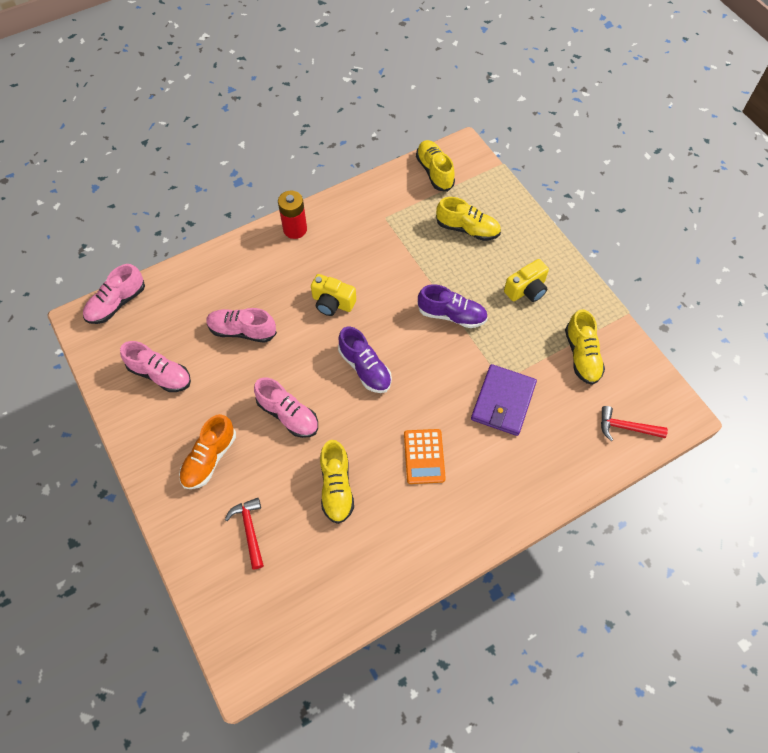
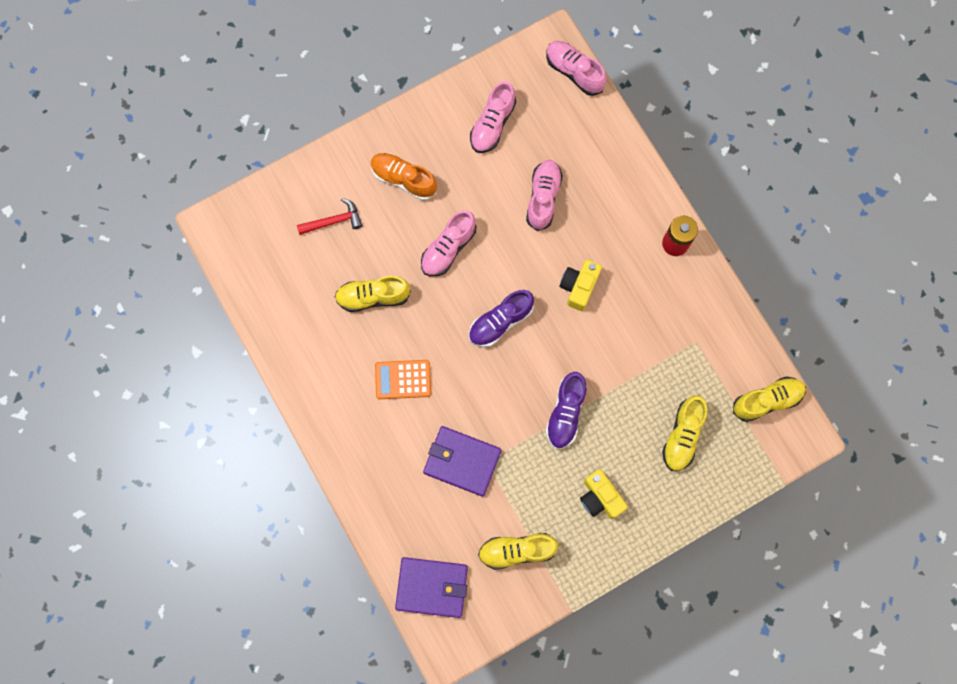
camera: 90 degrees right, 15 degrees up
red hammer [601,406,668,441] -> purple wallet [395,557,468,618]

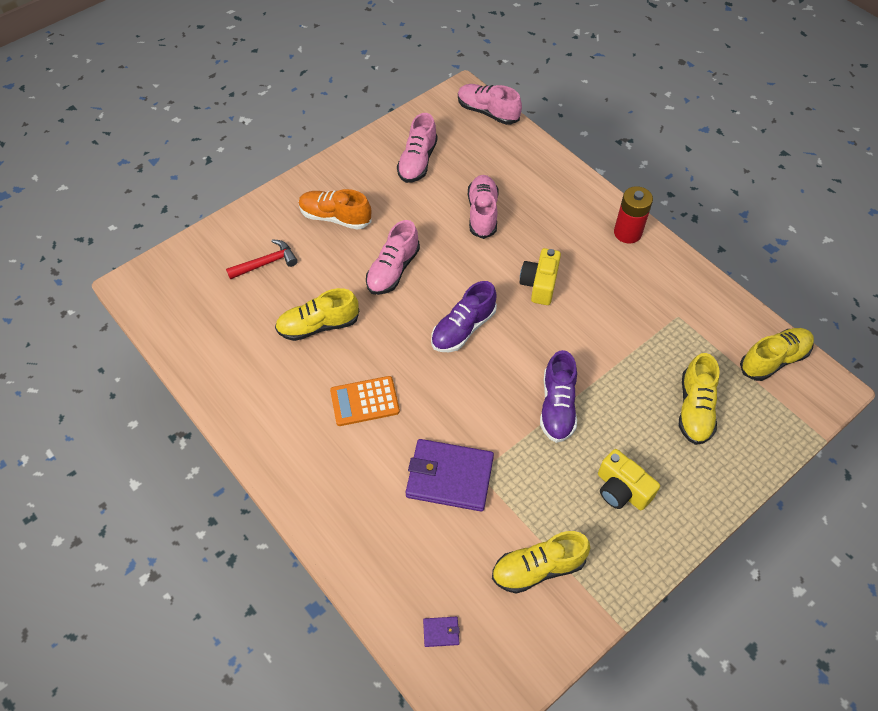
camera: 10 degrees left, 20 degrees down
purple wallet [395,557,468,618] -> purple wallet [423,617,460,647], size x0.40

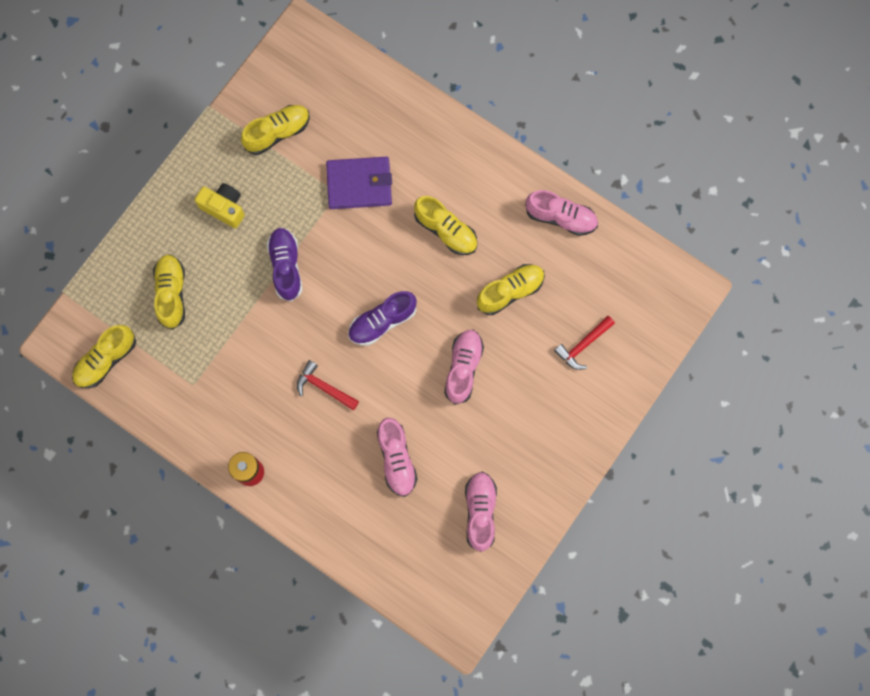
camera: 165 degrees right, 20 degrees up
orange shoe [299,189,372,230] -> none
orange calculator [330,376,400,426] -> yellow shoe [414,196,477,255]
purple wallet [423,617,460,647] -> none
purple shoe [431,281,497,352] -> purple shoe turned 150 degrees counterclockwise [348,291,417,346]
pink shoe [458,84,522,125] -> pink shoe moved to [525,190,598,236]
yellow camera [520,248,561,305] -> red hammer [297,360,359,410]

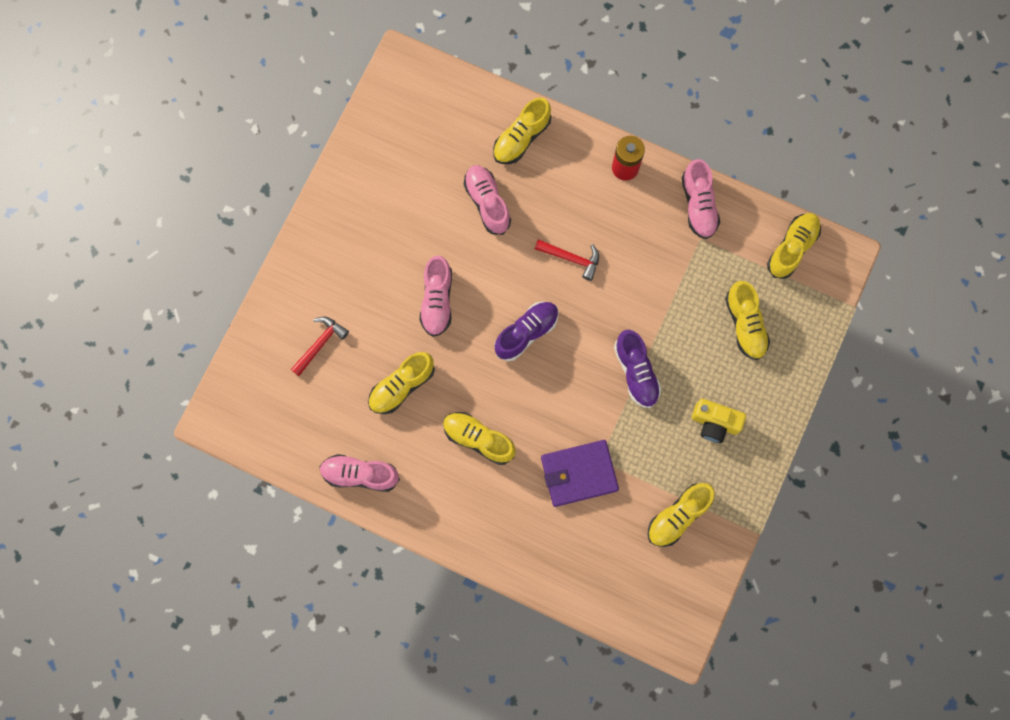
camera: 170 degrees right, 0 degrees up
pink shoe [465,472,497,552] -> pink shoe moved to [682,159,720,239]
none -> yellow shoe [493,98,551,164]

